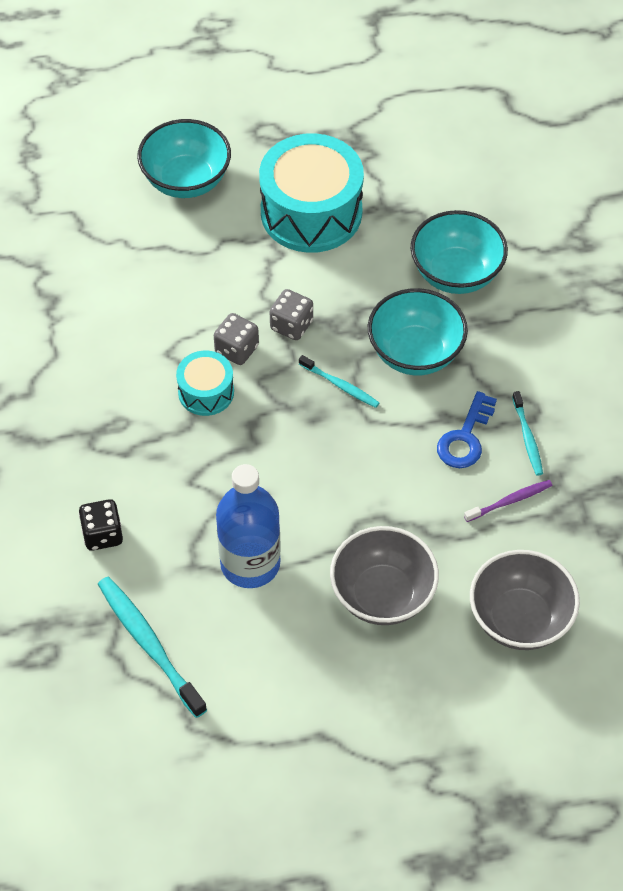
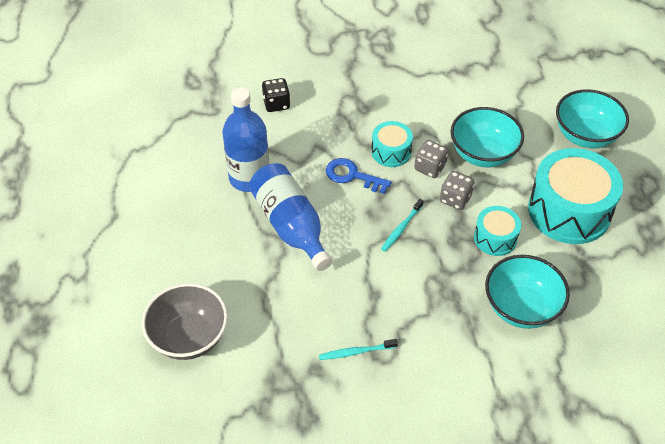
camera: 90 degrees right, 5 degrees down
turquoise toothbrush [98,577,207,718] -> none
grey bowl [330,526,439,625] -> none
turquoise bowl [368,288,468,375] -> turquoise bowl moved to [450,107,524,167]
blue key [437,391,497,468] -> blue key moved to [326,158,391,194]
purple toothbrush [464,480,552,522] -> none
none -> blue bottle [249,163,332,271]
none -> turquoise drum [474,206,521,256]

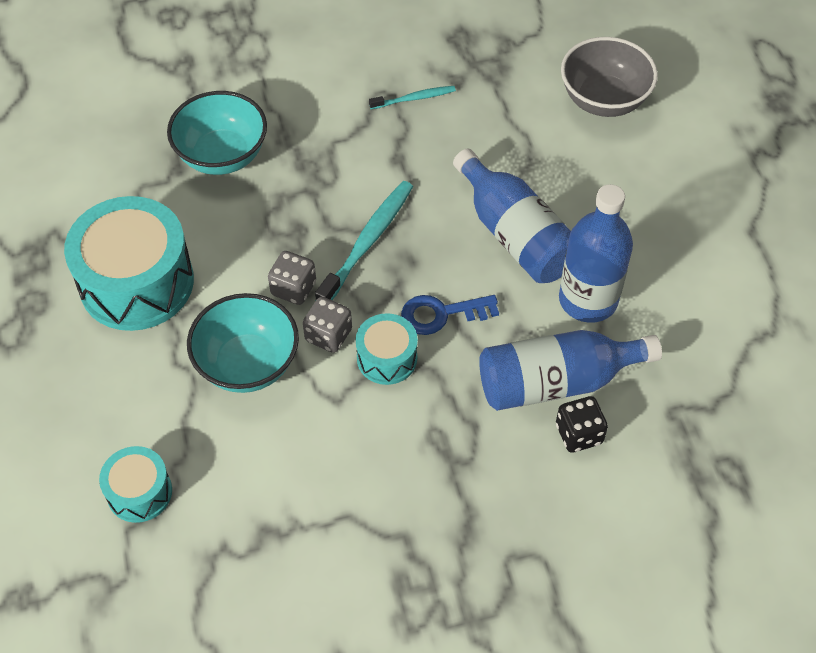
camera: 175 degrees right, 5 degrees up
blue key [326,158,391,194] -> blue key turned 150 degrees clockwise [401,295,499,335]
turquoise toothbrush [381,199,424,252] -> turquoise toothbrush [315,181,413,300], size x1.77
turquoise drum [474,206,521,256] -> turquoise drum moved to [99,446,172,523]
turquoise bowl [556,89,629,148] -> none
none -> blue bottle [479,330,662,411]

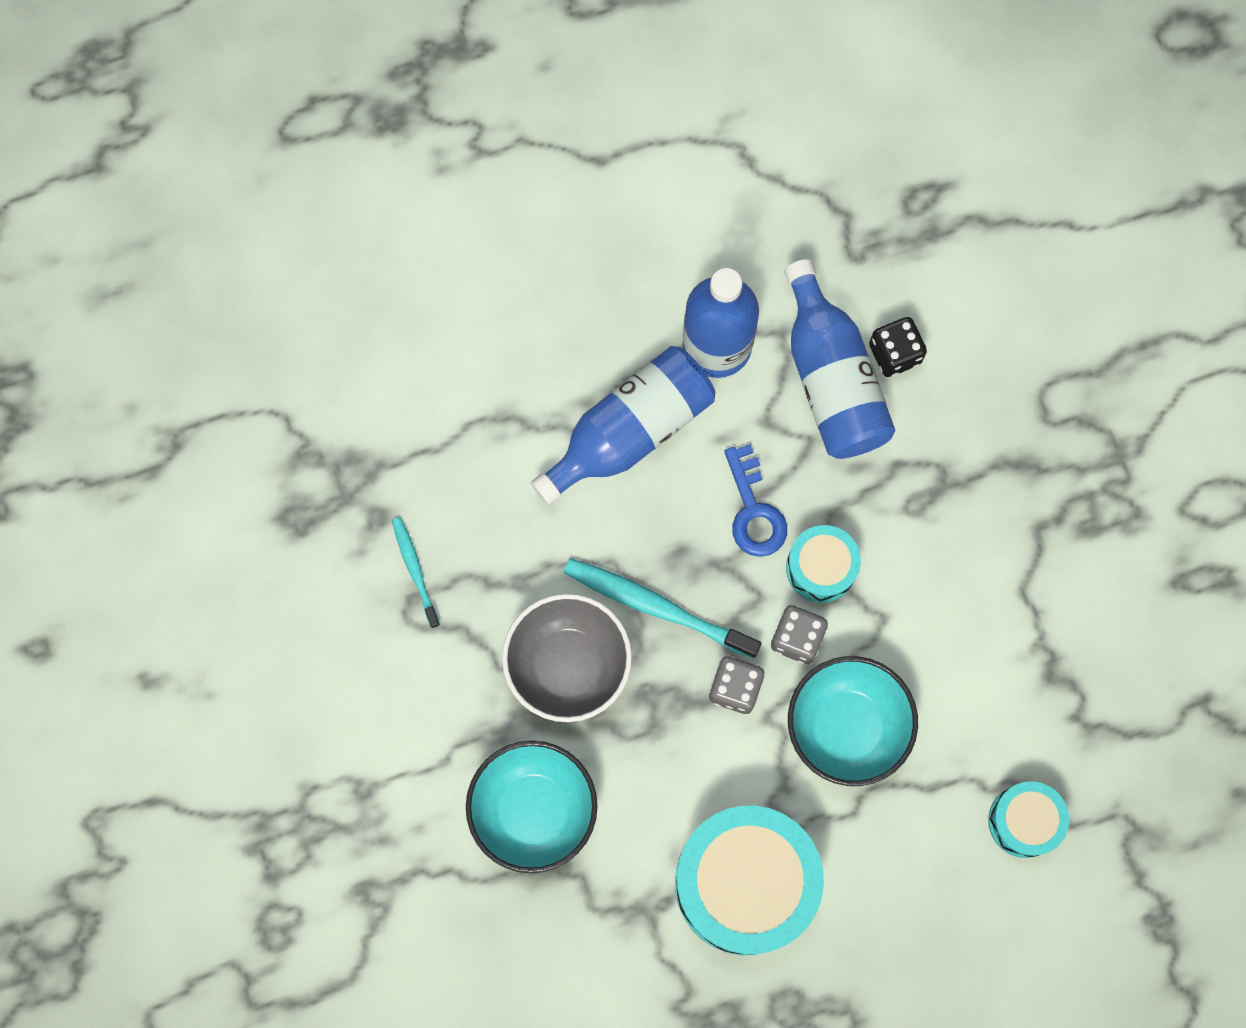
camera: 95 degrees left, 20 degrees up
grey bowl [561,37,658,117] -> grey bowl moved to [502,594,632,722]

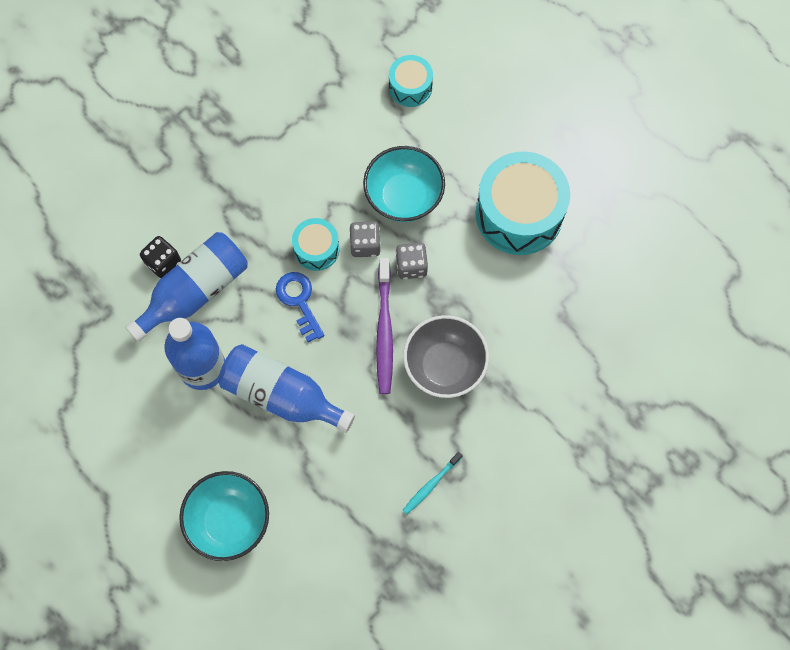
camera: 115 degrees left, 5 degrees down
turquoise bowl [466,741,598,873] -> turquoise bowl moved to [179,471,269,561]
turquoise toothbrush [563,558,762,659] -> purple toothbrush [376,258,393,394]
blue key [724,444,787,557] -> blue key turned 75 degrees counterclockwise [276,272,325,343]

